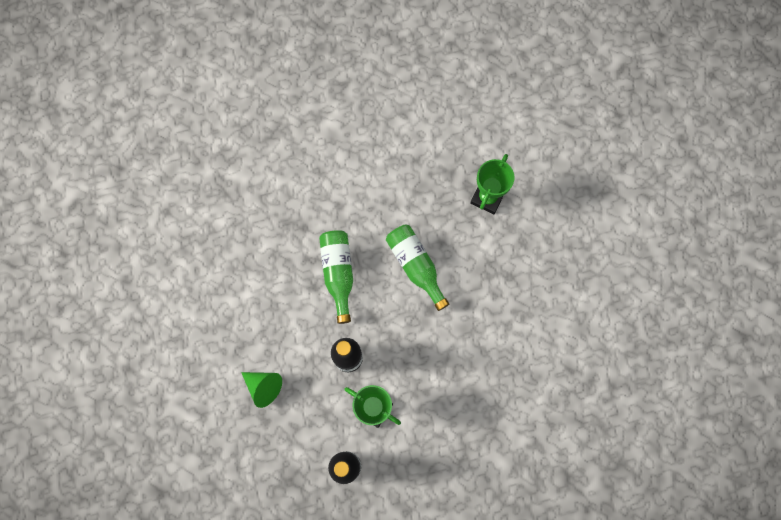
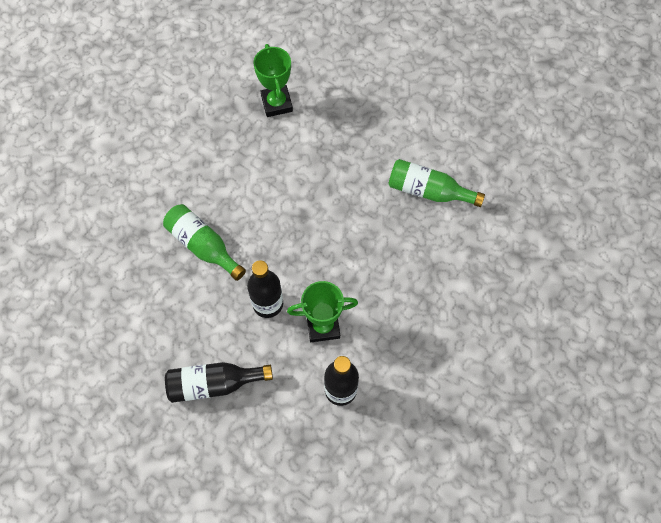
camera: 40 degrees left, 10 degrees down
green cone [241,372,282,408] -> black bottle [165,362,273,403]
green bottle [386,224,449,311] -> green bottle moved to [389,159,485,207]

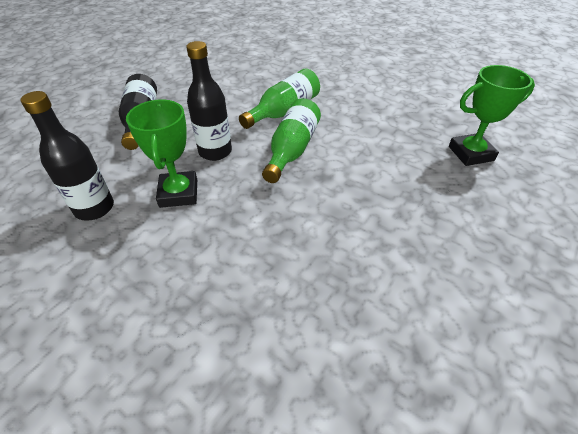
camera: 90 degrees right, 20 degrees down
green bottle [389,159,485,207] -> green bottle moved to [262,98,321,183]

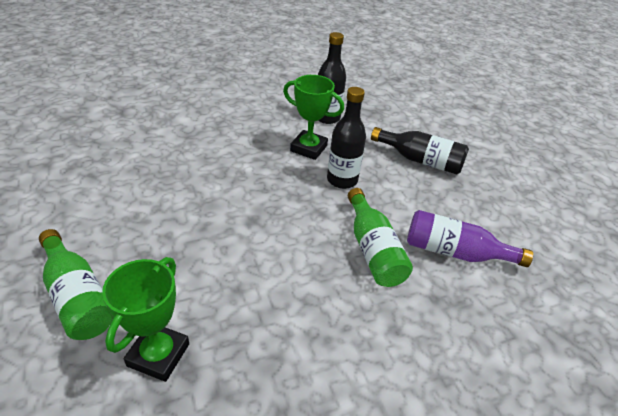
camera: 120 degrees right, 5 degrees down
green bottle [262,98,321,183] -> green bottle moved to [39,229,114,340]
none -> purple bottle [407,210,533,267]

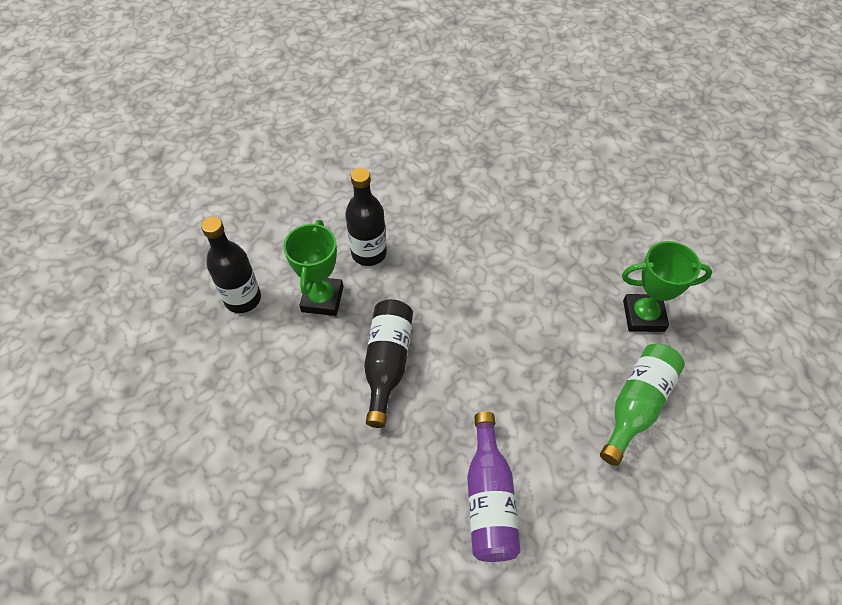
camera: 105 degrees left, 15 degrees up
green bottle [348,188,413,287] -> none
black bottle [371,127,469,174] -> black bottle moved to [364,299,413,428]
purple bottle [407,210,533,267] -> purple bottle moved to [467,412,521,562]

